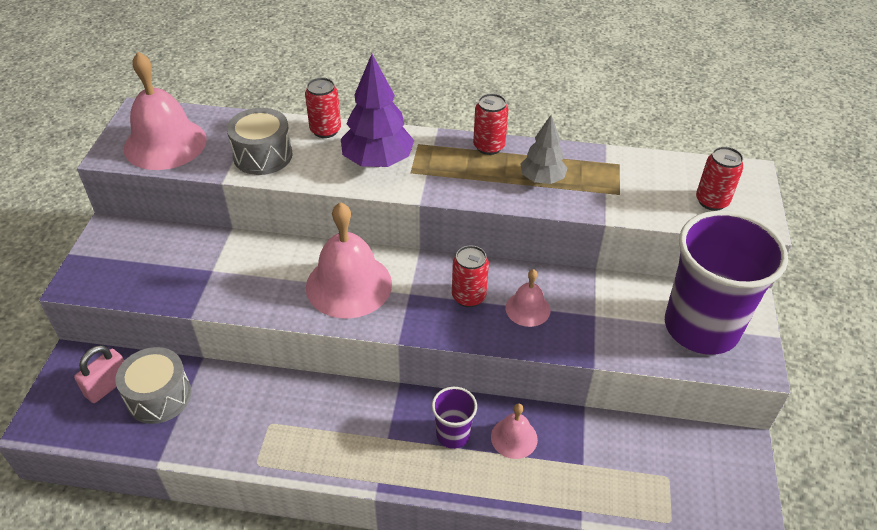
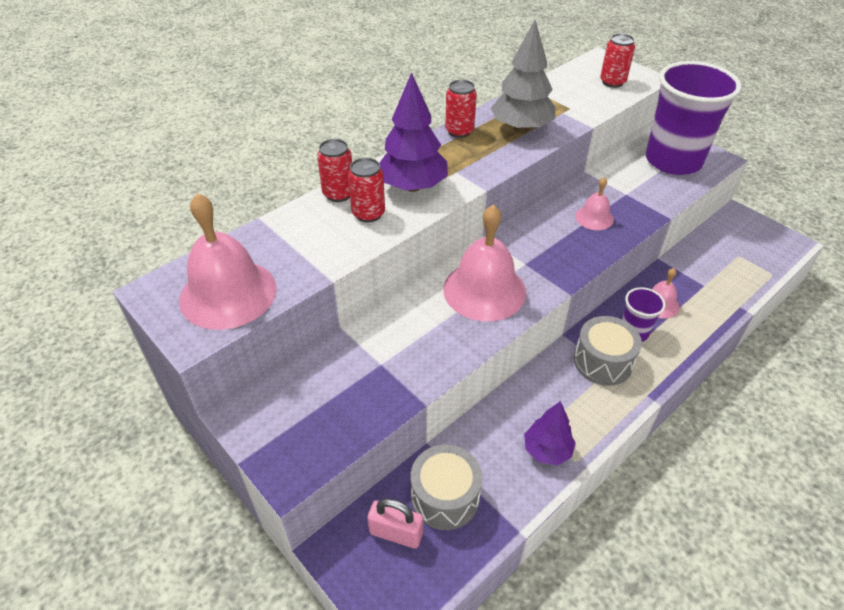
camera: 50 degrees left, 0 degrees up
pink padlock [74,345,124,403] -> pink padlock turned 60 degrees counterclockwise [367,498,423,549]
grey drum [227,108,293,175] -> grey drum moved to [574,316,642,386]
red can [452,245,489,307] -> red can moved to [348,158,385,222]
grey tree [520,115,568,184] -> grey tree [491,20,555,132], size x1.58
none -> purple tree [524,401,576,465]

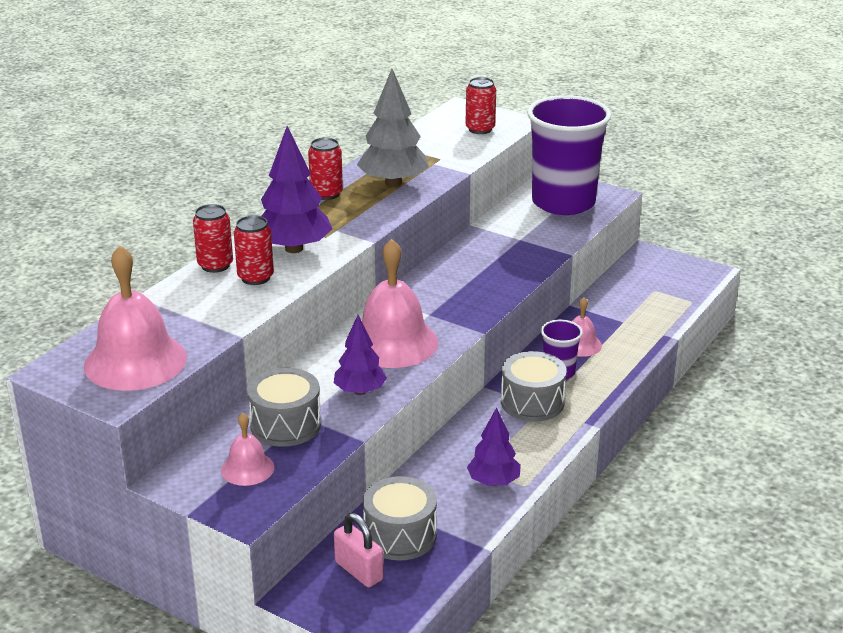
camera: 15 degrees left, 15 degrees down
pink padlock [367,498,423,549] -> pink padlock turned 45 degrees clockwise [334,513,384,587]
pink bell [575,177,614,230] -> pink bell moved to [221,413,274,486]
none -> grey drum [247,368,321,447]
none -> purple tree [334,315,387,395]

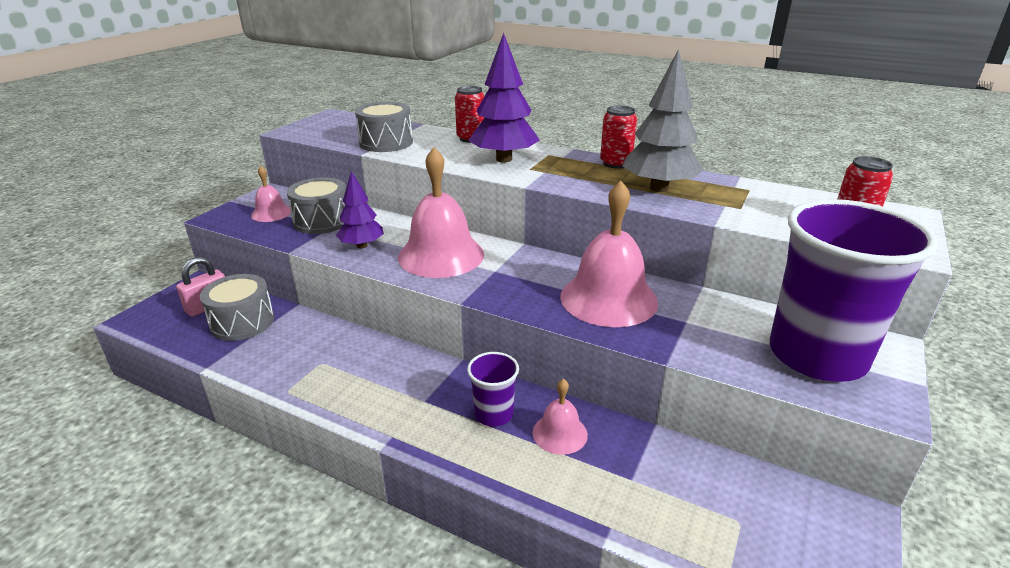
camera: 85 degrees right, 0 degrees up
pink bell [84,246,187,391] -> pink bell moved to [560,181,658,327]
red can [234,216,274,285] -> none
purple tree [467,407,521,486] -> none
grey drum [501,351,567,422] -> grey drum moved to [355,102,413,152]

